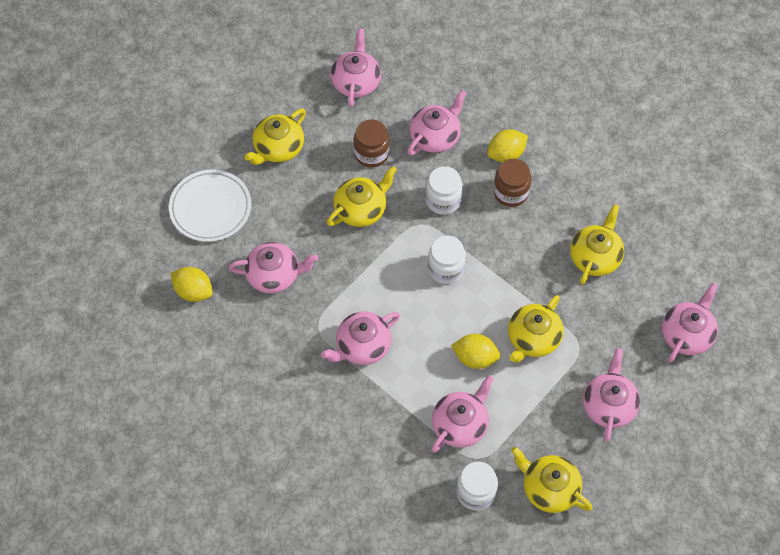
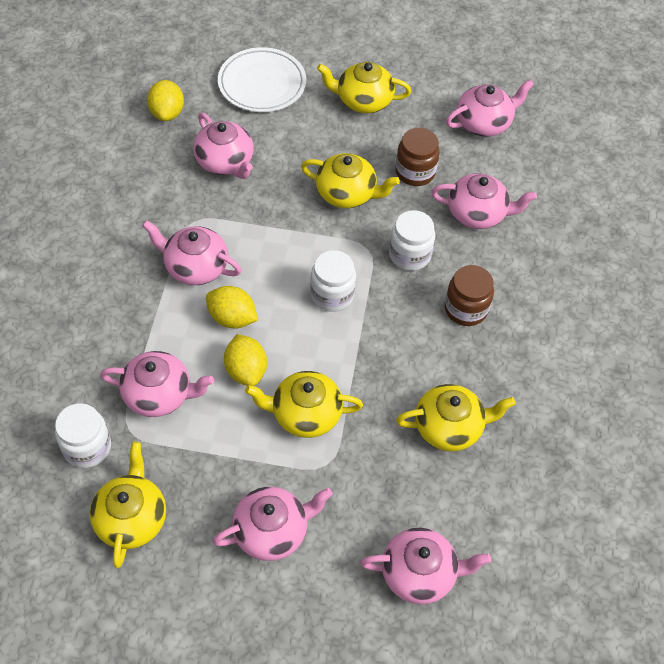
camera: 55 degrees right, 5 degrees down
yellow lemon [487,129,528,163] -> yellow lemon moved to [206,286,258,328]

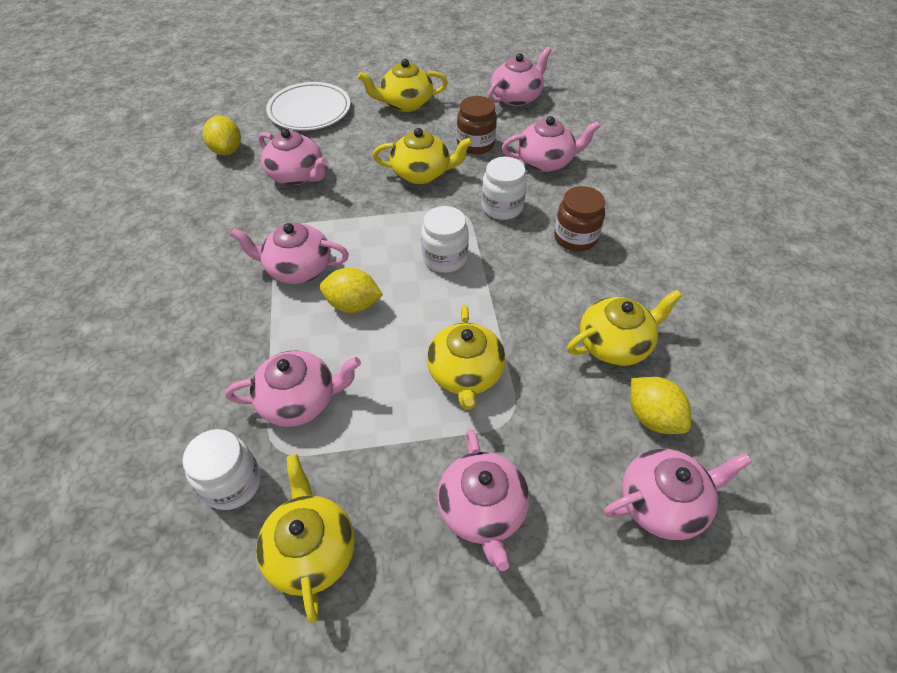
camera: 15 degrees left, 5 degrees down
pink teapot [213,487,333,561] -> pink teapot turned 120 degrees clockwise [437,429,529,571]
yellow lemon [224,334,267,386] -> yellow lemon moved to [630,377,691,434]
yellow teapot [245,371,363,438] -> yellow teapot turned 75 degrees counterclockwise [427,305,506,410]

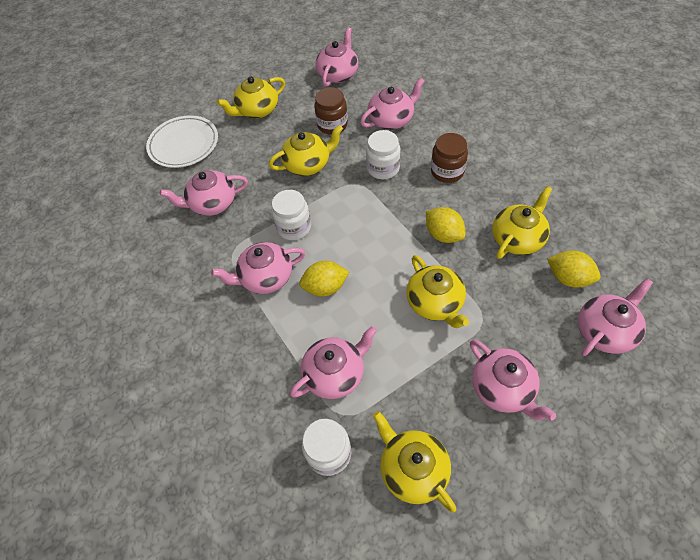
camera: 20 degrees left, 5 degrees up
yellow lemon [203,116,241,155] -> yellow lemon moved to [426,207,466,243]
pink teapot [259,129,328,185] -> pink teapot turned 150 degrees clockwise [160,170,248,216]
white jar [421,206,469,273] -> white jar moved to [272,190,311,240]

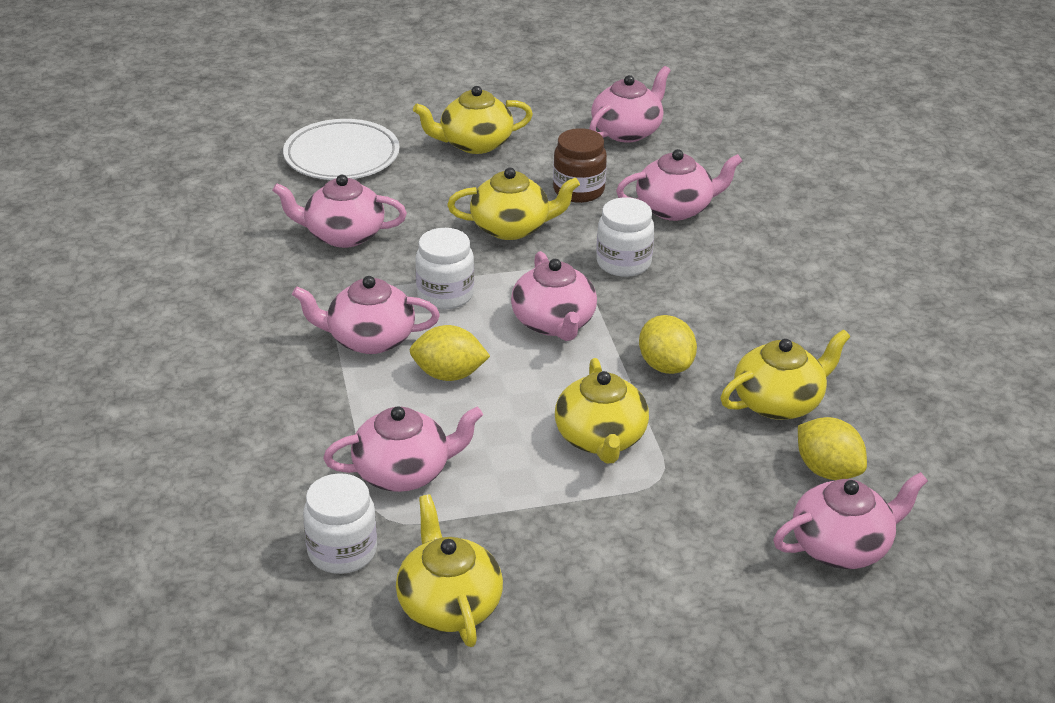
camera: 15 degrees right, 20 degrees down
brown jar [431,133,468,183] -> none
pink teapot [470,340,556,420] -> pink teapot moved to [511,251,597,341]

